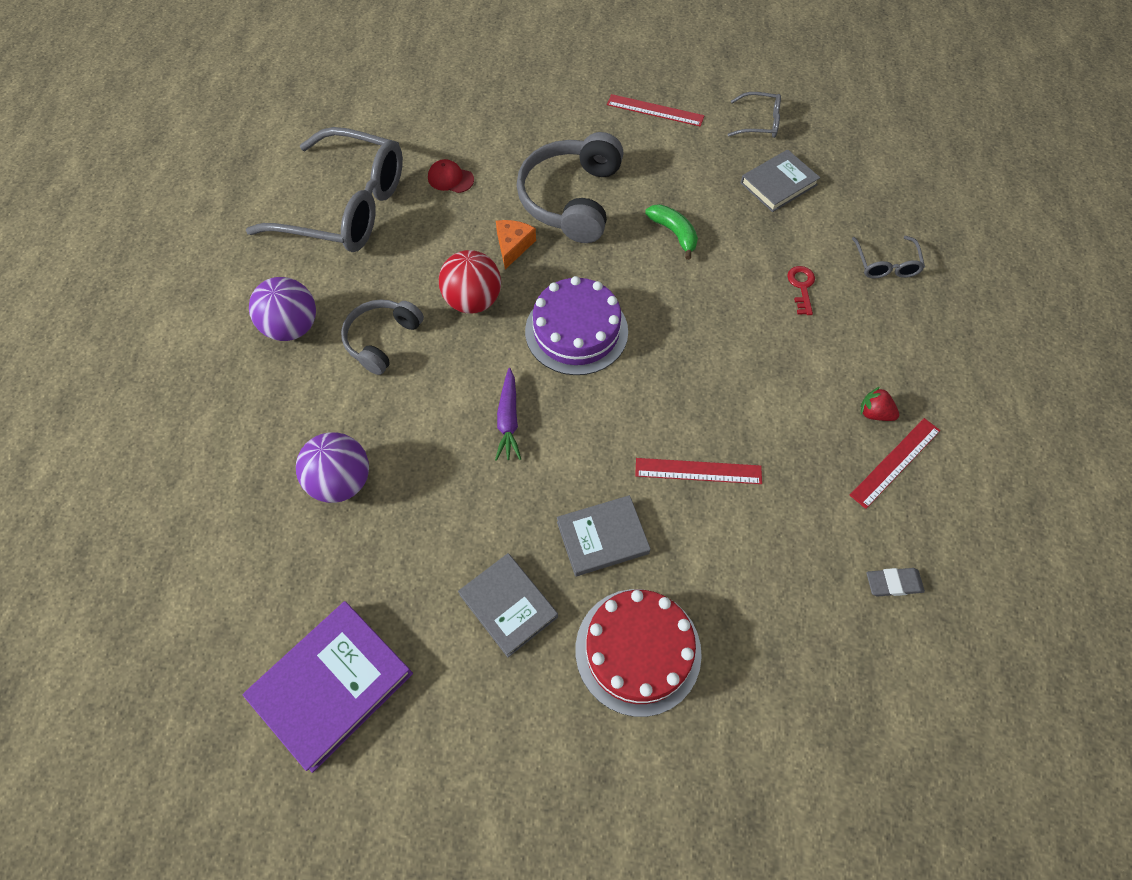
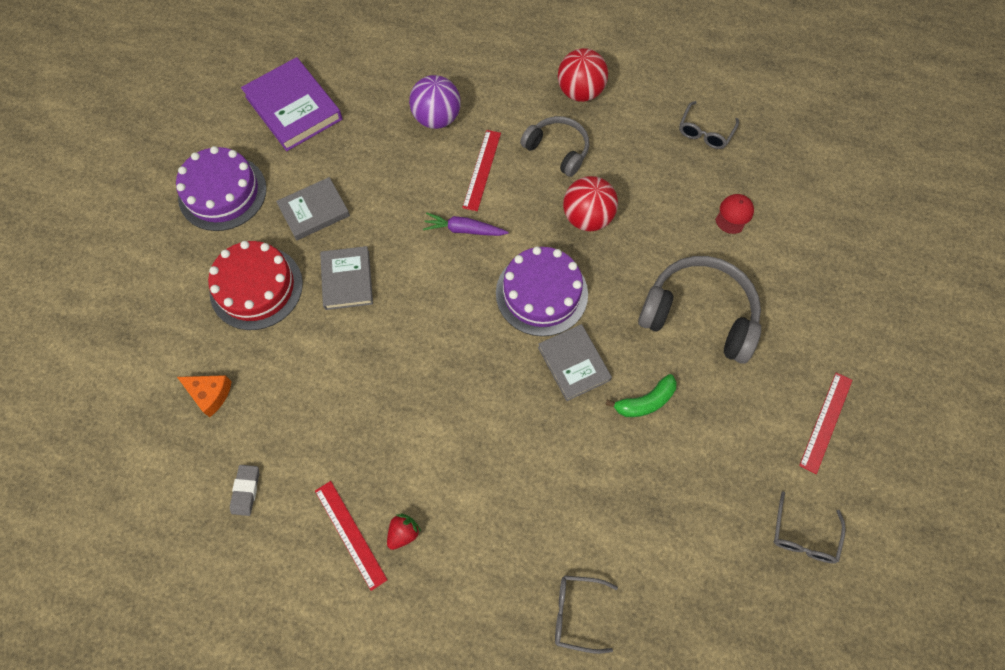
camera: 100 degrees right, 5 degrees up
grey glasses [246,127,403,252] -> grey glasses [679,101,739,149], size x0.43
purple ball [249,277,316,341] -> red ball [558,48,608,102]
orange cheese [496,220,536,269] -> orange cheese moved to [177,375,232,417]
red ruler [635,458,762,484] -> red ruler moved to [462,130,501,211]
grey book [741,150,820,212] -> grey book moved to [538,324,612,401]
red key [787,266,815,315] -> none
none -> purple cake [176,146,267,231]

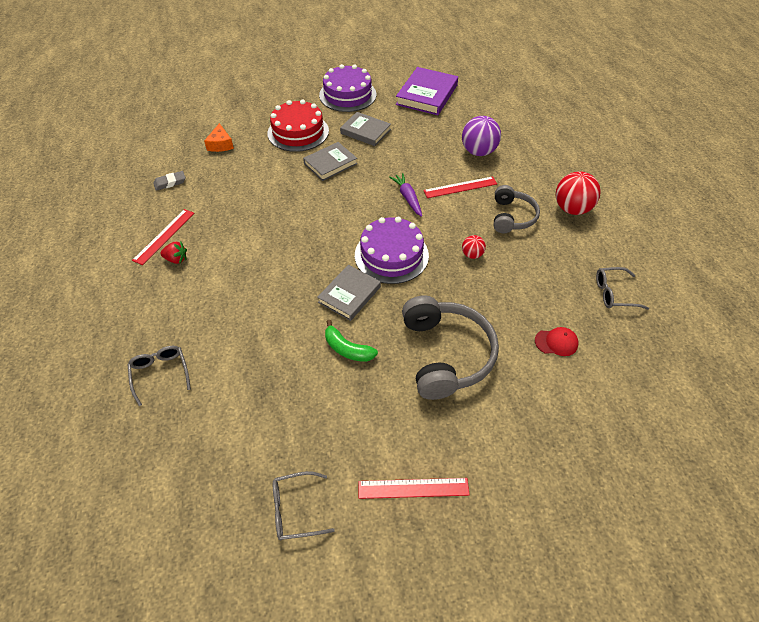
camera: 60 degrees right, 15 degrees down
red ball [563,176,618,231] -> red ball [462,235,486,259], size x0.52

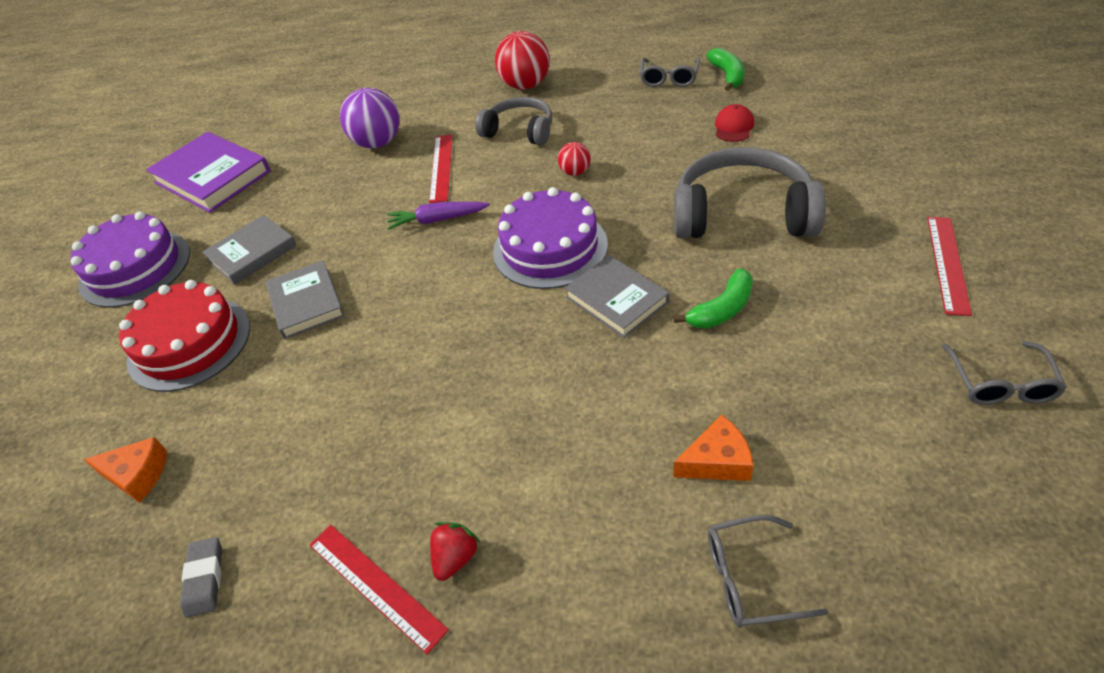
camera: 70 degrees left, 5 degrees down
none -> orange cheese [673,415,754,481]
none -> green banana [706,48,745,91]

